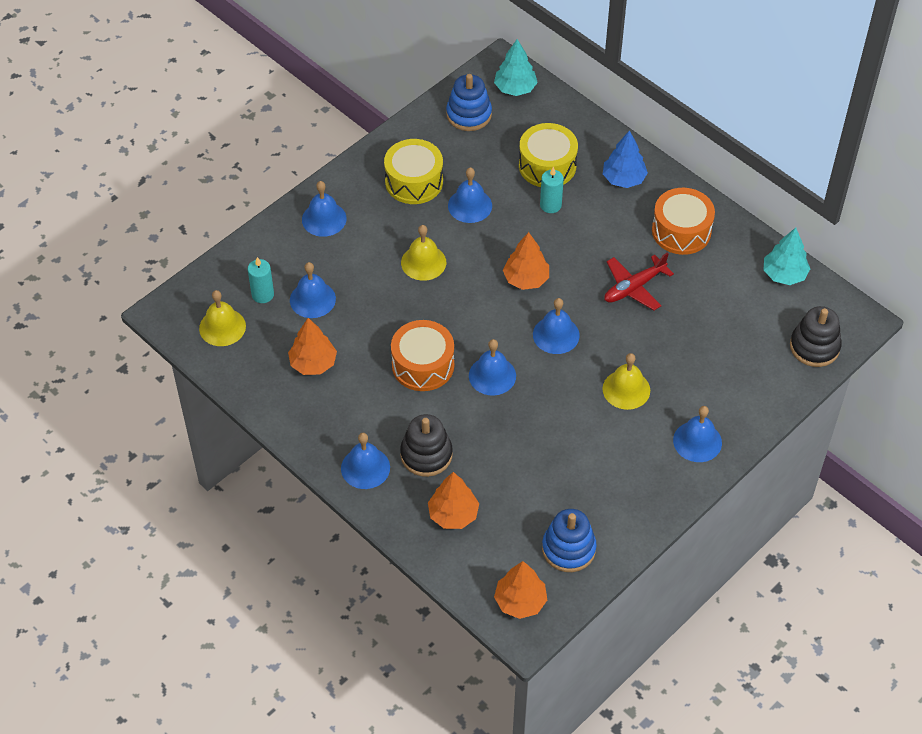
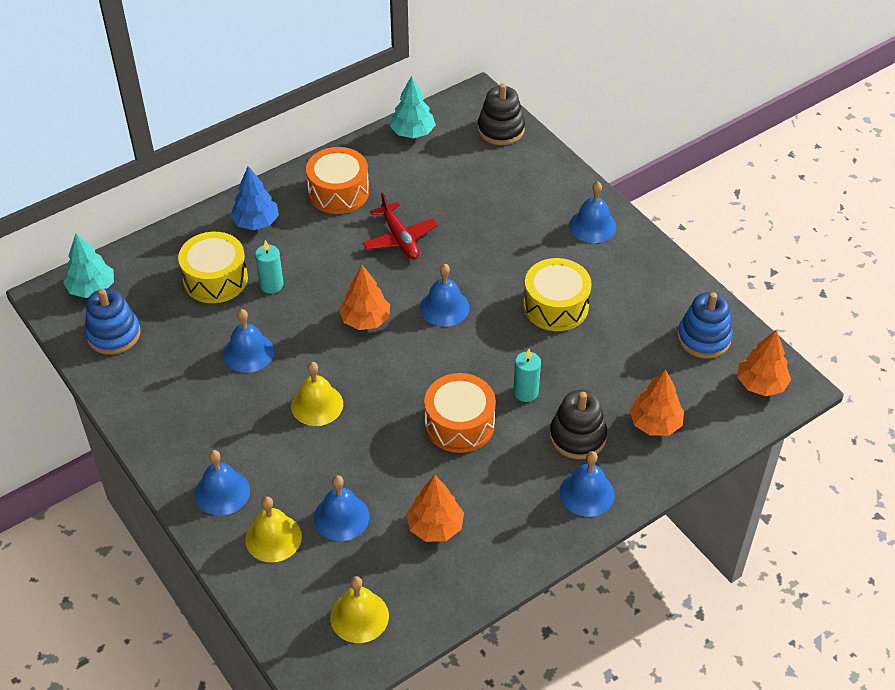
camera: 80 degrees left, 5 degrees down
turquoise candle [248,257,274,303] -> turquoise candle moved to [513,349,541,402]
yellow drum [384,139,443,204] -> yellow drum moved to [523,258,592,331]
blue bell [469,339,516,396] -> none
yellow bell [603,353,650,410] -> yellow bell moved to [245,496,302,563]

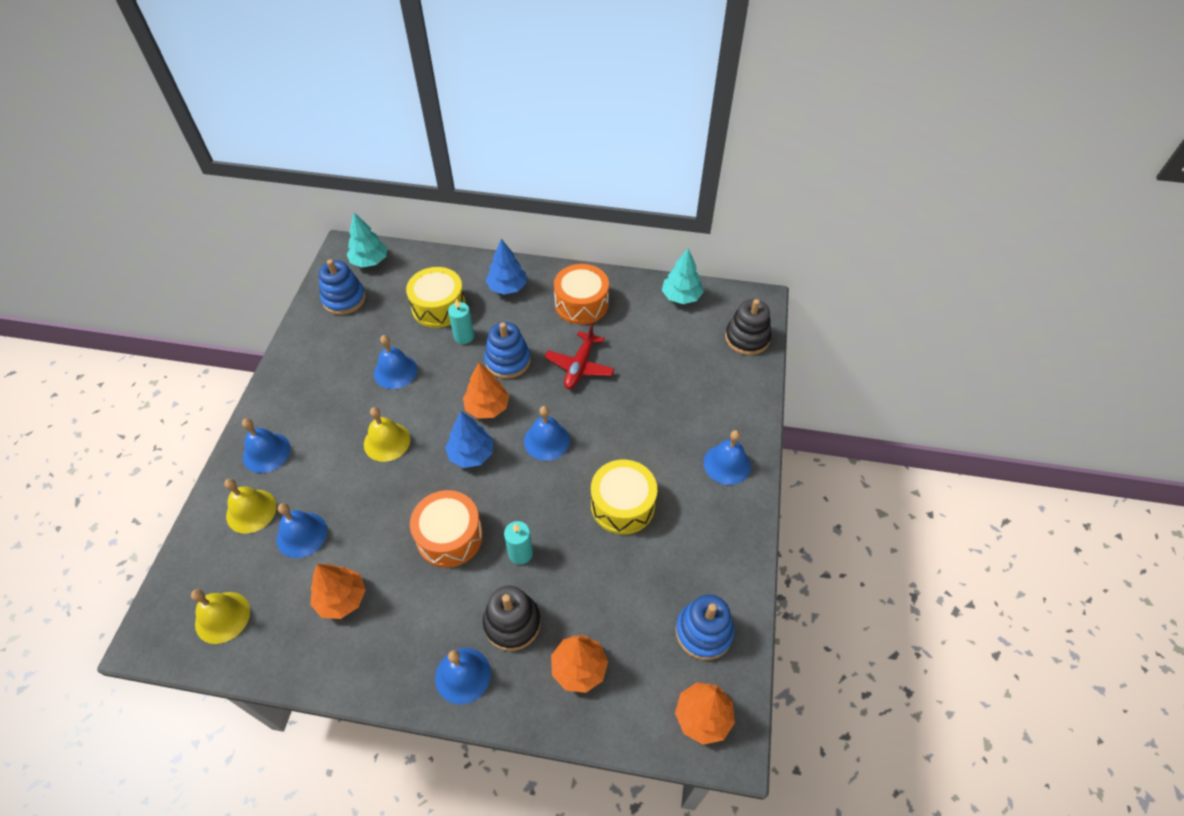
camera: 45 degrees right, 5 degrees up
none -> blue tree [445,411,493,468]
none -> blue stacking toy [484,322,531,379]

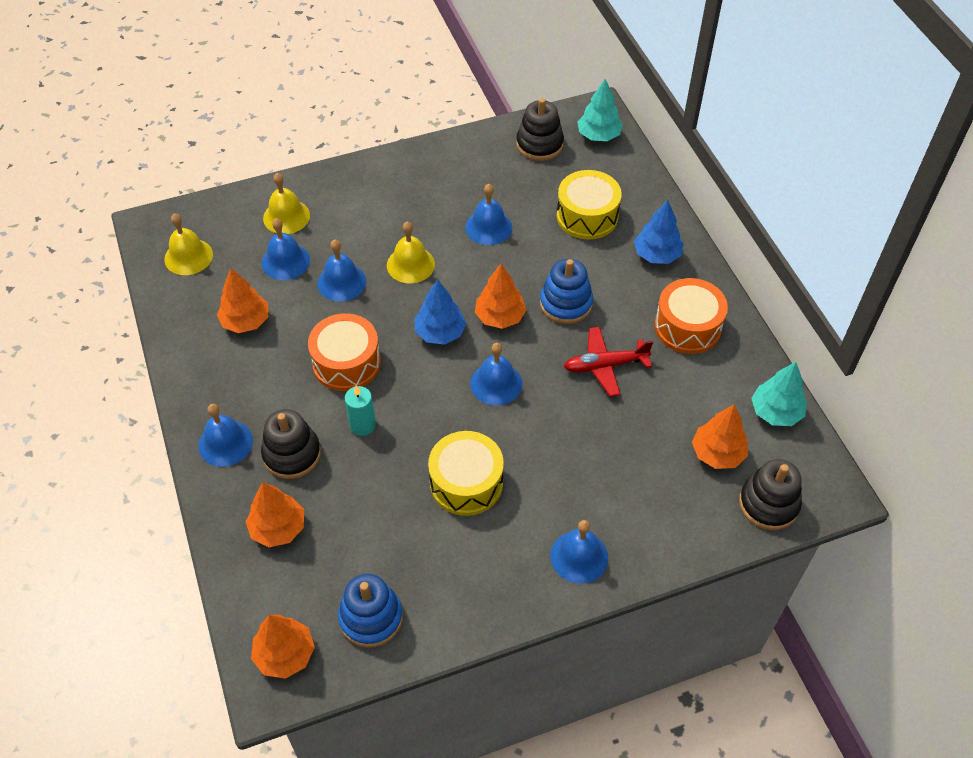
camera: 60 degrees right, 0 degrees up
blue bell [242,418,291,473] -> blue bell moved to [317,240,366,302]
blue stacking toy [318,259,366,315] -> black stacking toy [516,98,564,161]
turquoise candle [448,299,474,344] -> none
none -> orange tree [692,405,748,469]

